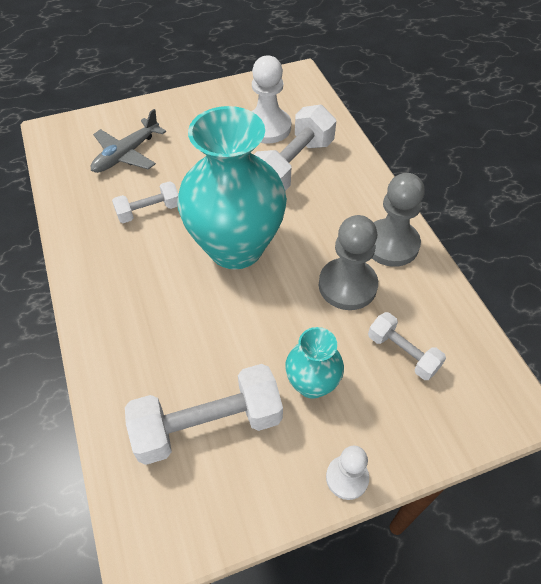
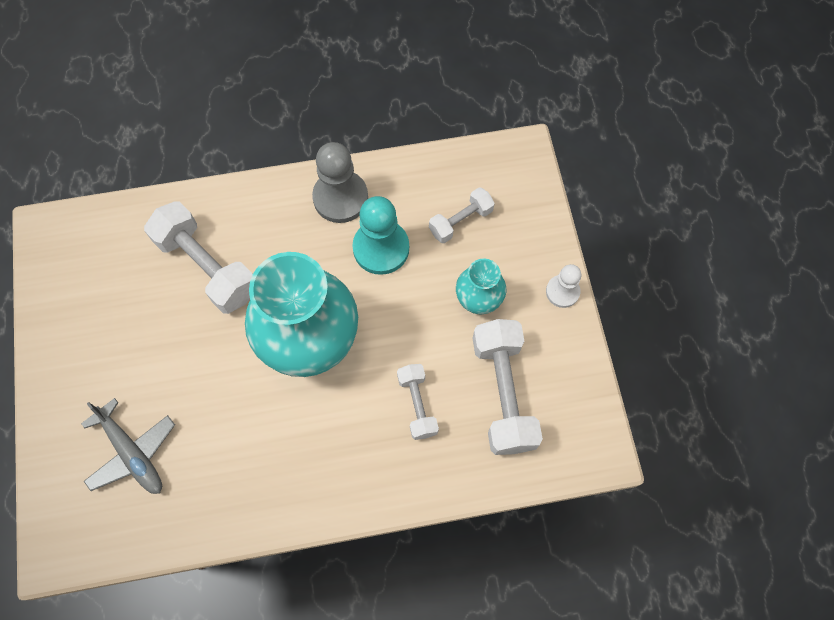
camera: 80 degrees left, 15 degrees up
white dumbbell [112,181,178,223] -> white dumbbell moved to [397,364,439,440]
white pawn [252,55,291,144] -> none
grey pawn [319,215,378,310] -> turquoise pawn [352,196,409,275]

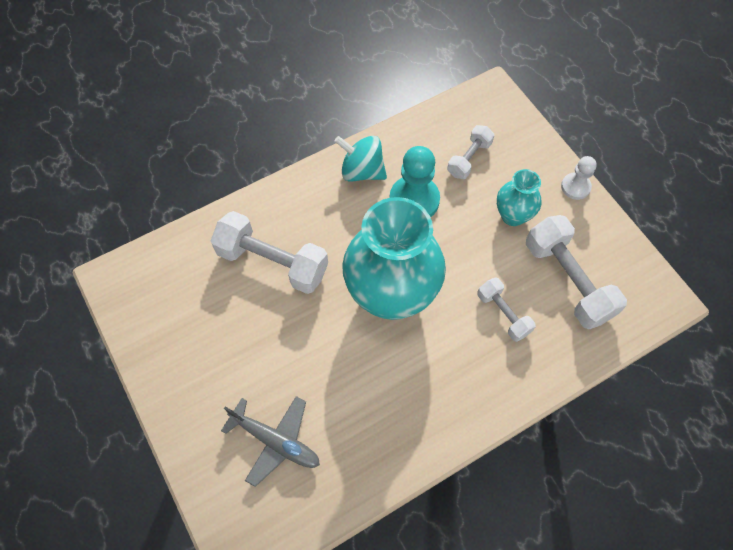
camera: 20 degrees left, 5 degrees down
grey pawn [312,142,368,223] -> turquoise spinning top [334,136,387,182]

